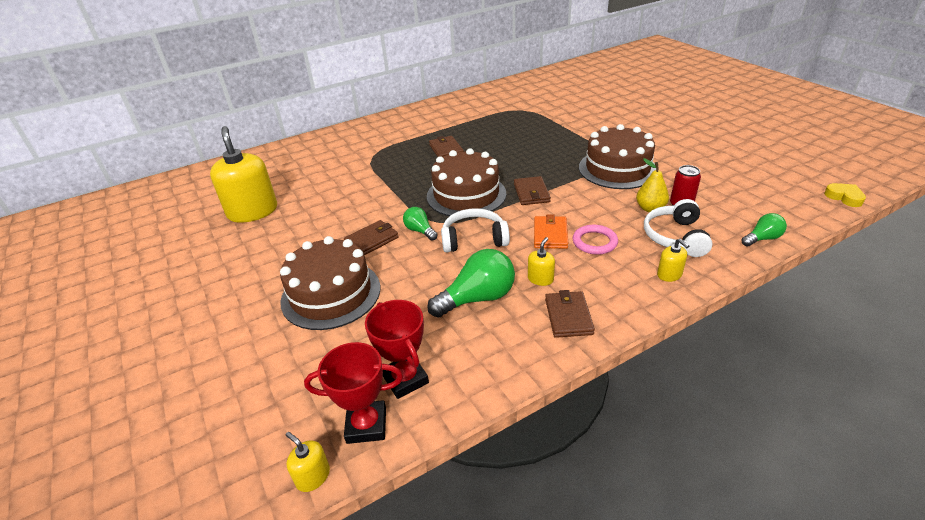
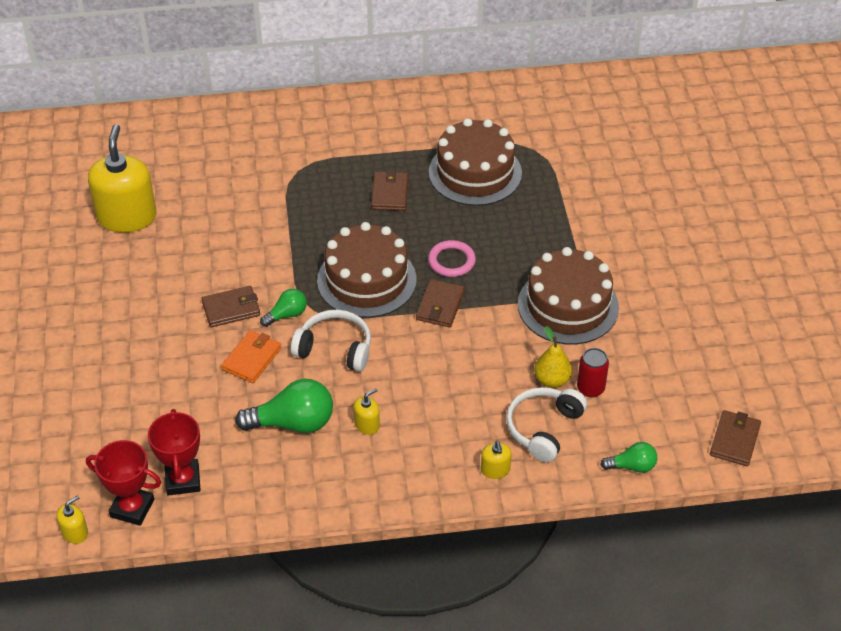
camera: 20 degrees right, 10 degrees up
brown cake [280,236,380,330] -> brown cake moved to [429,118,522,206]
yellow soap dispenser [286,432,330,492] -> yellow soap dispenser turned 75 degrees clockwise [57,495,88,544]
green light bulb [403,207,438,241] -> green light bulb turned 75 degrees clockwise [260,289,307,327]
orange wallet [534,214,568,249] -> orange wallet moved to [221,330,281,383]
brown wallet [545,290,595,338] -> brown wallet moved to [710,410,761,466]
pink ring [573,225,618,255] -> pink ring moved to [428,240,476,277]
yellow heart [824,183,866,207] -> none

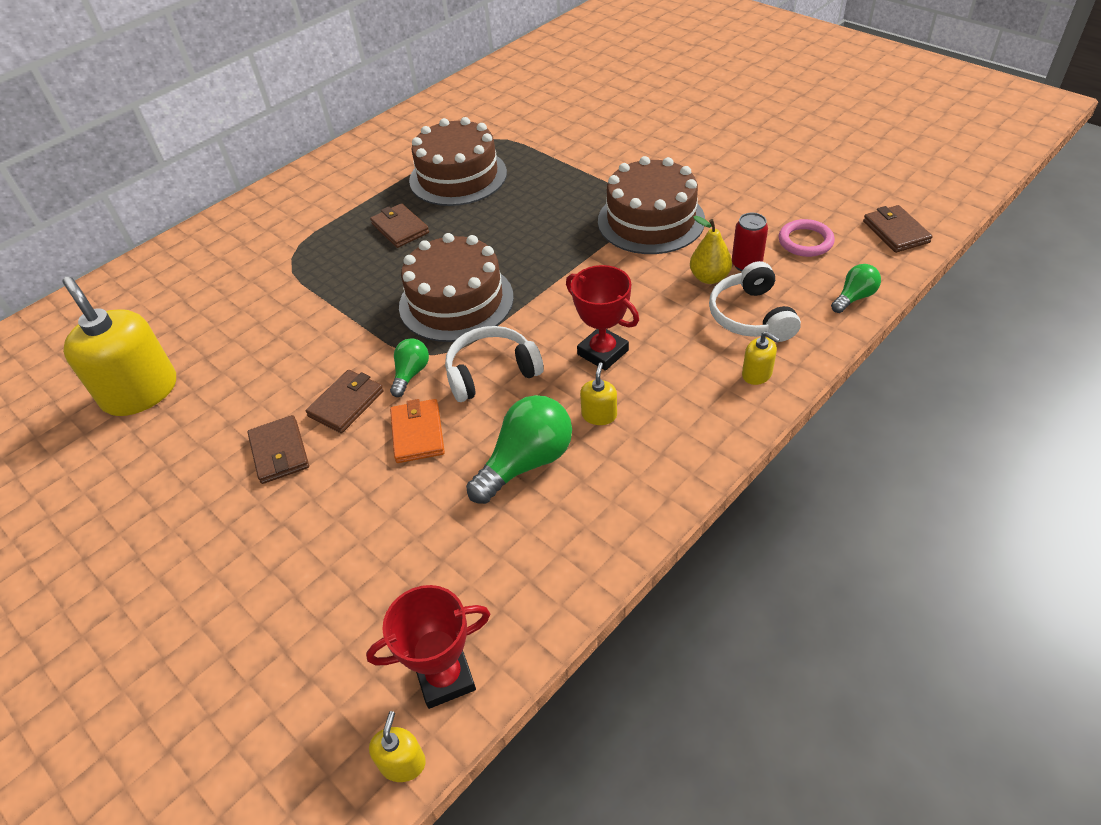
camera: 35 degrees left, 0 degrees up
red trophy [148,409,201,495] -> red trophy moved to [566,265,639,371]
brown wallet [416,279,465,327] -> brown wallet moved to [248,415,309,484]
pink ring [428,240,476,277] -> pink ring moved to [779,219,835,257]

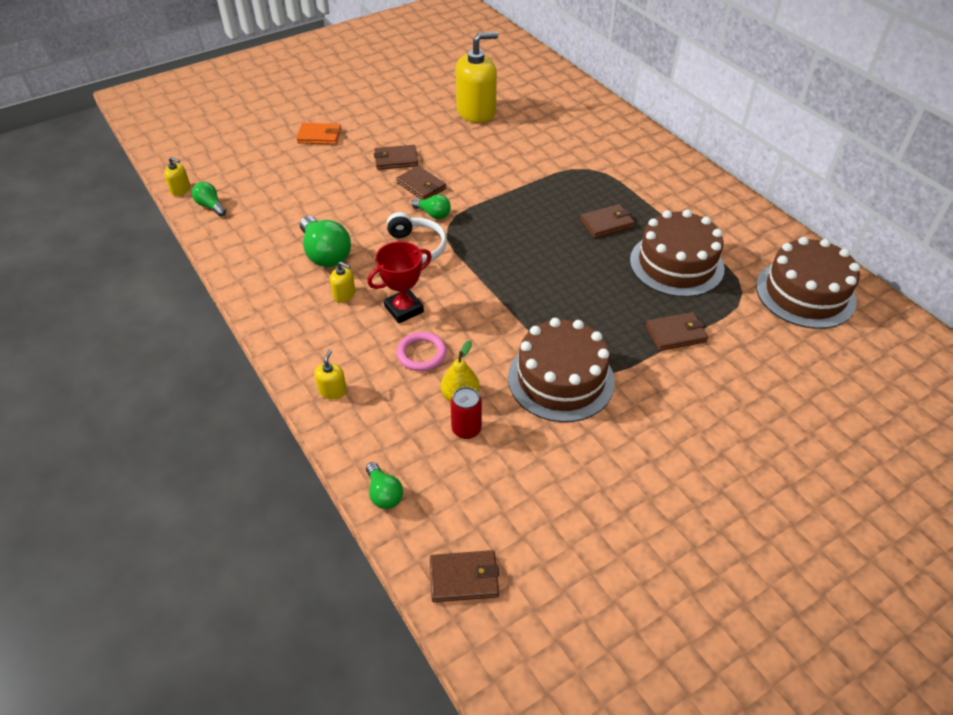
camera: 100 degrees right, 0 degrees up
red trophy [366,585,490,709] -> green light bulb [192,182,226,216]
orange wallet [390,399,445,463] -> orange wallet moved to [296,123,341,145]
brown cake [399,233,514,342] -> brown cake moved to [756,237,860,329]
white headphones [709,261,801,342] -> none
yellow soap dispenser [742,331,780,385] -> yellow soap dispenser turned 135 degrees clockwise [314,349,347,399]
pink ring [779,219,835,257] -> pink ring moved to [397,332,447,371]
none -> brown wallet [645,312,708,351]

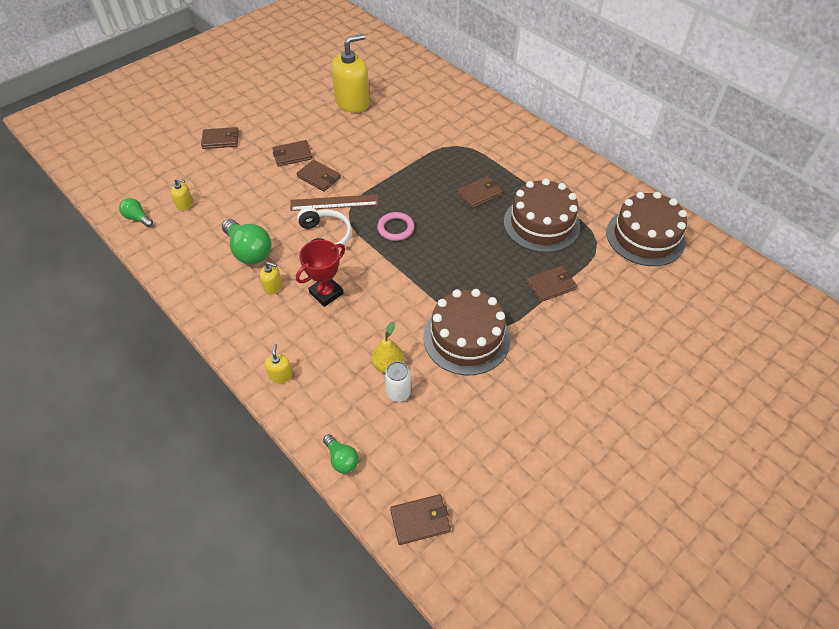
camera: 10 degrees left, 5 degrees up
yellow soap dispenser [164,157,190,196] -> yellow soap dispenser moved to [171,178,193,211]
orange wallet [296,123,341,145] -> brown wallet [201,127,239,149]
pink ring [397,332,447,371] -> pink ring moved to [377,212,414,241]
green light bulb [412,194,451,219] -> brown ruler [290,194,379,211]
red can [450,387,482,439] -> white can [385,361,411,402]

